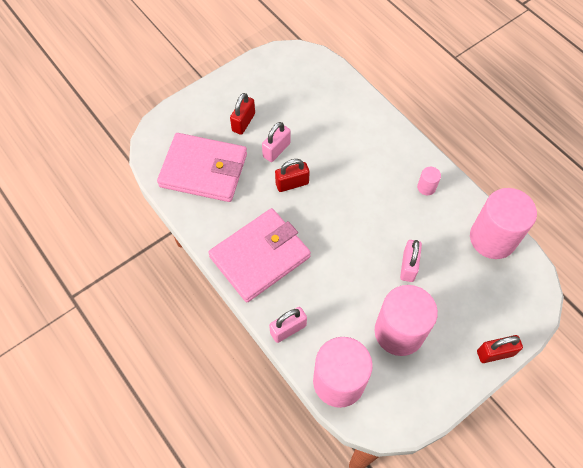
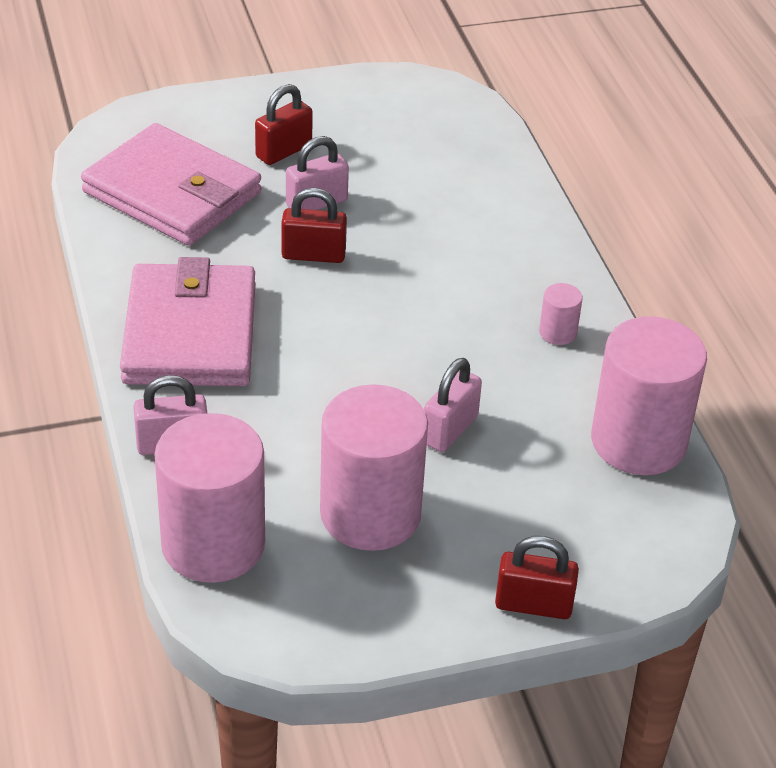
camera: 20 degrees right, 20 degrees down
pink wallet [208,208,311,302] -> pink wallet turned 75 degrees counterclockwise [120,257,255,386]

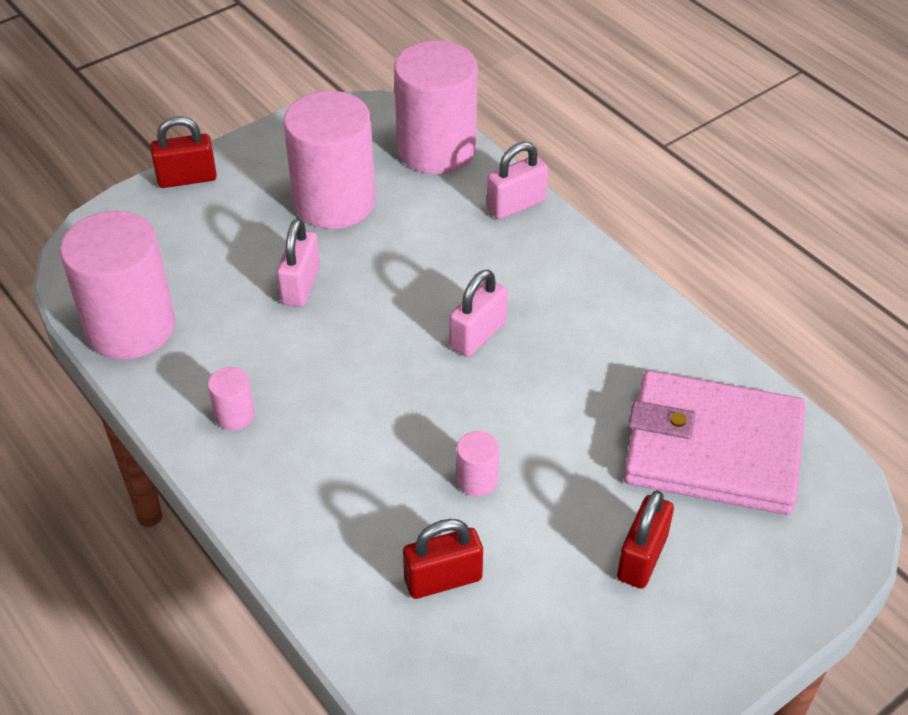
camera: 160 degrees right, 5 degrees up
pink wallet [120,257,255,386] -> none
red padlock [281,188,347,263] -> red padlock moved to [403,519,483,599]
pink padlock [286,136,349,210] -> pink padlock moved to [449,270,508,357]
none -> pink cylinder [457,431,499,497]

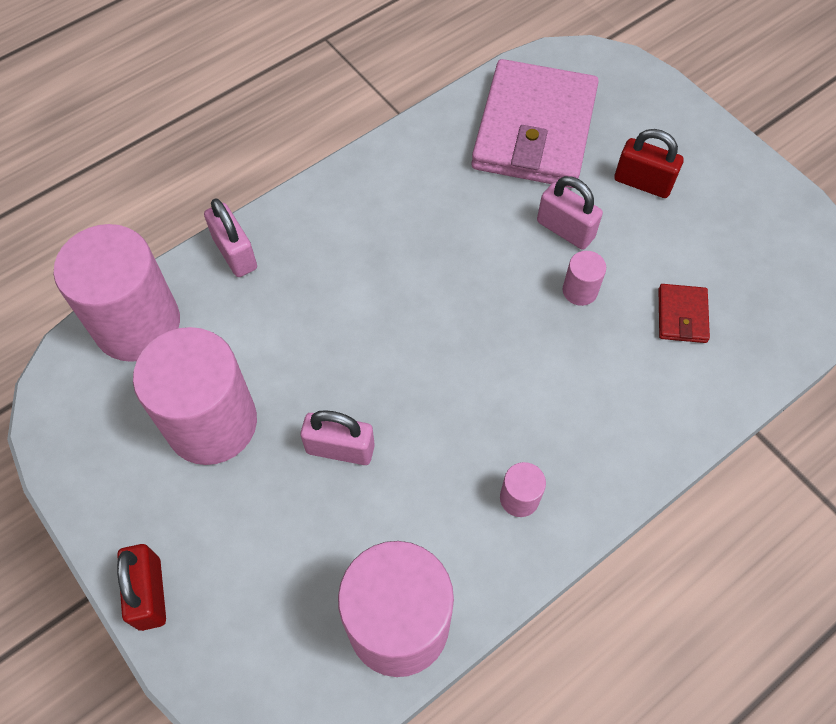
camera: 90 degrees left, 15 degrees up
red padlock [403,519,483,599] -> red wallet [658,284,710,343]
pink padlock [449,270,508,357] -> pink padlock moved to [537,176,603,250]

